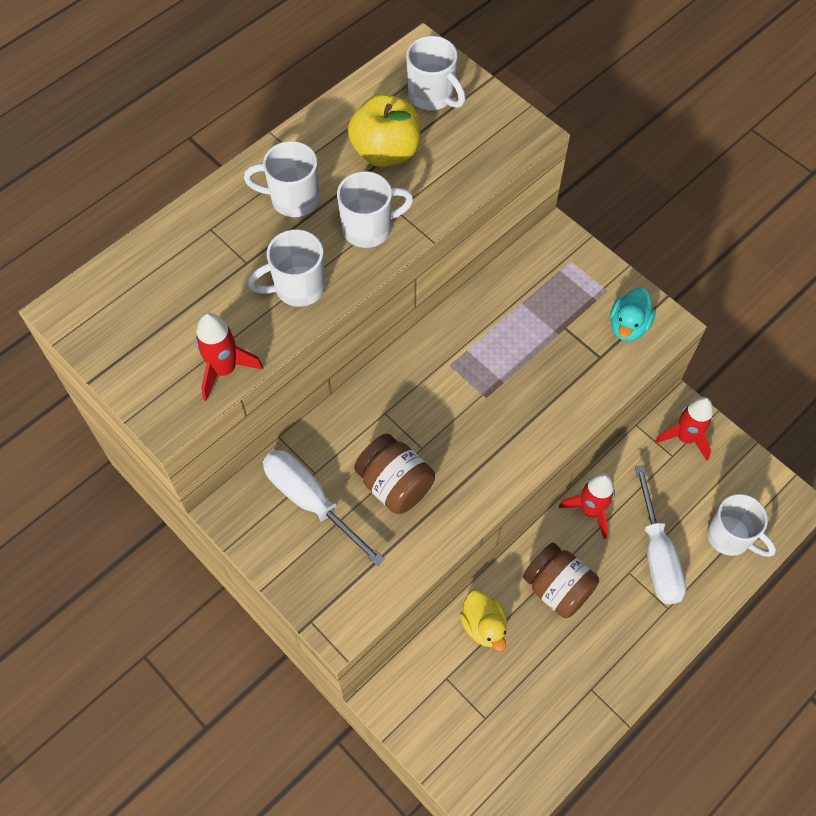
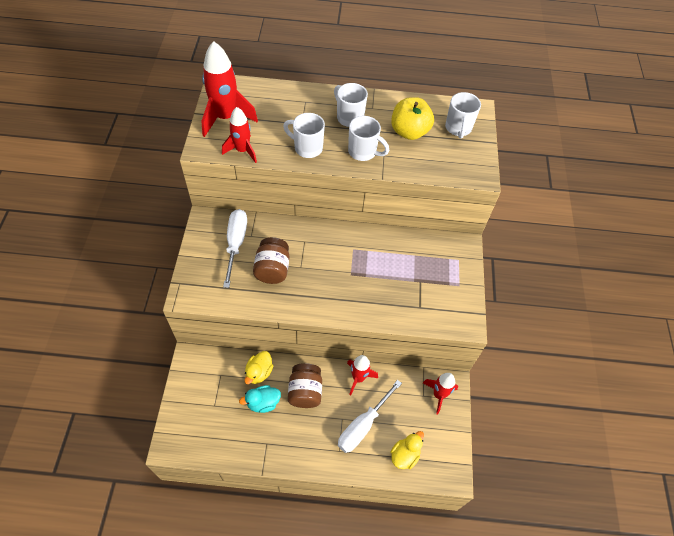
camera: 45 degrees right, 5 degrees down
turquoise duck [610,288,656,341] -> turquoise duck moved to [239,385,281,413]
white mug [707,494,776,557] -> yellow duck [390,431,424,469]
none -> red rocket [201,41,258,137]

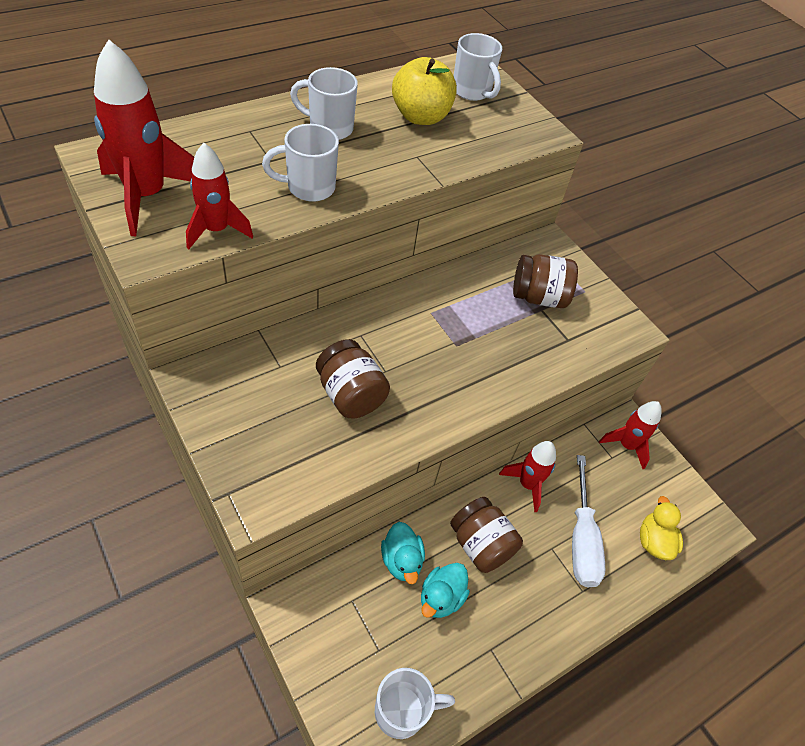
camera: 40 degrees left, 5 degrees down
white screwdriver [223,209,247,288] -> none
yellow duck [244,351,273,384] -> turquoise duck [381,522,425,584]
white mug [348,116,389,161] -> white mug moved to [375,668,455,739]
none -> brown jar [513,254,578,308]

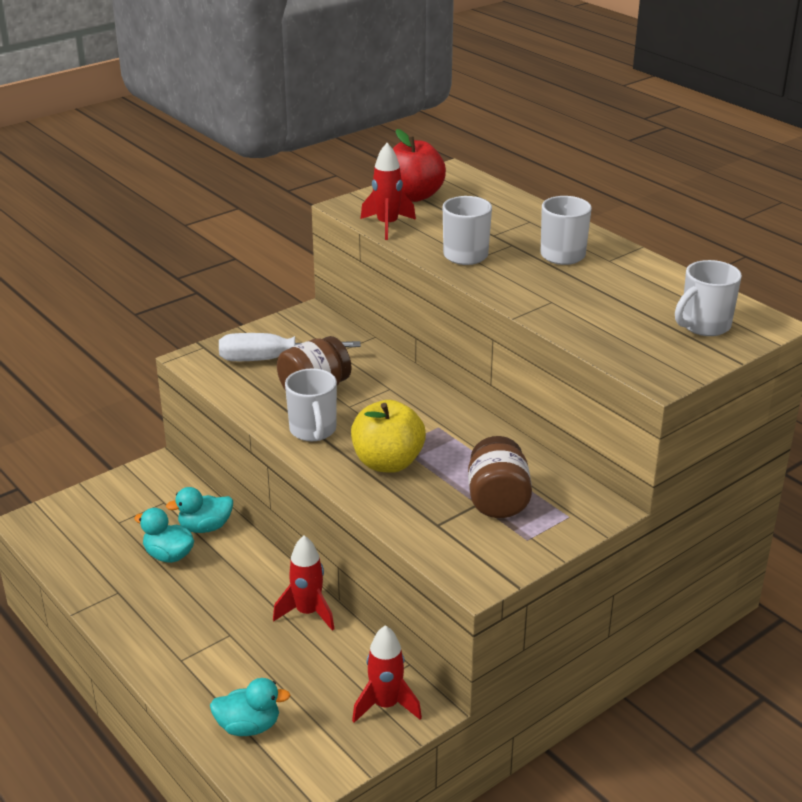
camera: 90 degrees right, 20 degrees down
red rocket [94,40,194,236] -> red apple [393,129,446,202]
white mug [375,668,455,739] -> white mug moved to [285,368,337,441]
yellow apple [392,57,457,125] -> yellow apple moved to [351,400,426,473]
brown jar [450,497,523,573] -> none
white screwdriver [572,455,605,587] -> white screwdriver moved to [219,333,361,361]
yellow duck [640,496,683,560] -> turquoise duck [210,678,291,736]

